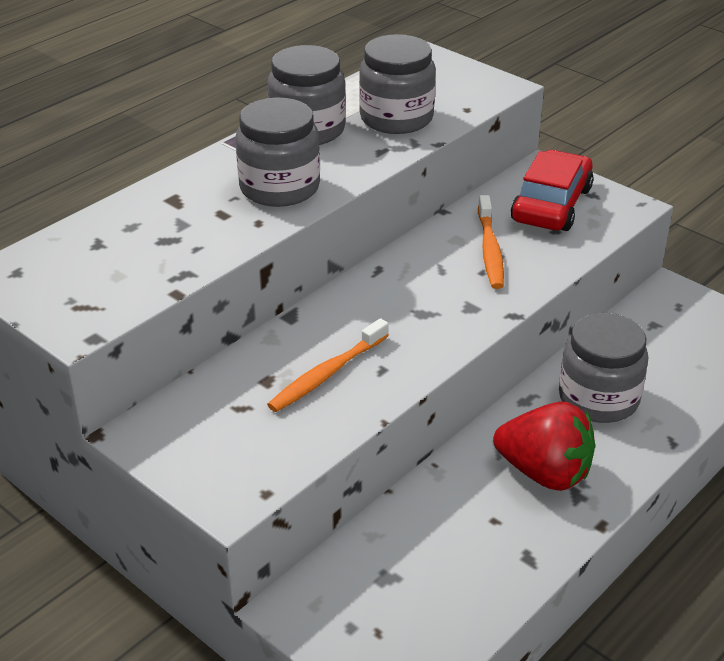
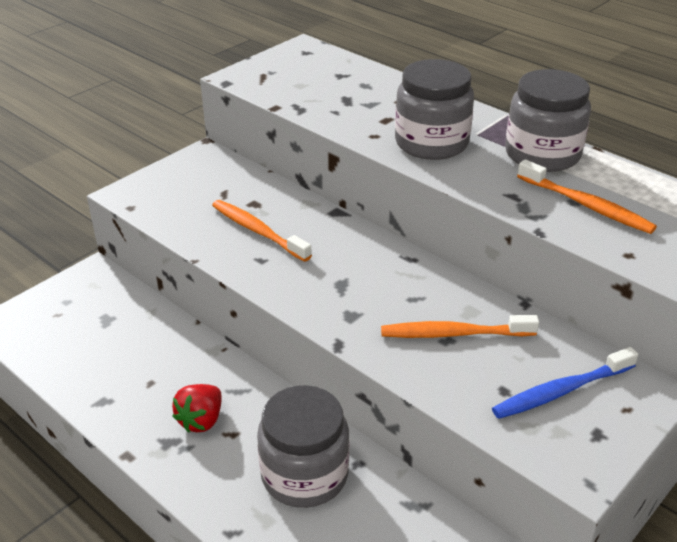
camera: 90 degrees right, 0 degrees up
grey jar [359,34,436,134] -> orange toothbrush [517,159,657,234]
red strawberry [493,402,595,491] -> red strawberry [172,384,222,433], size x0.59
red car [511,150,594,231] -> blue toothbrush [492,347,638,419]

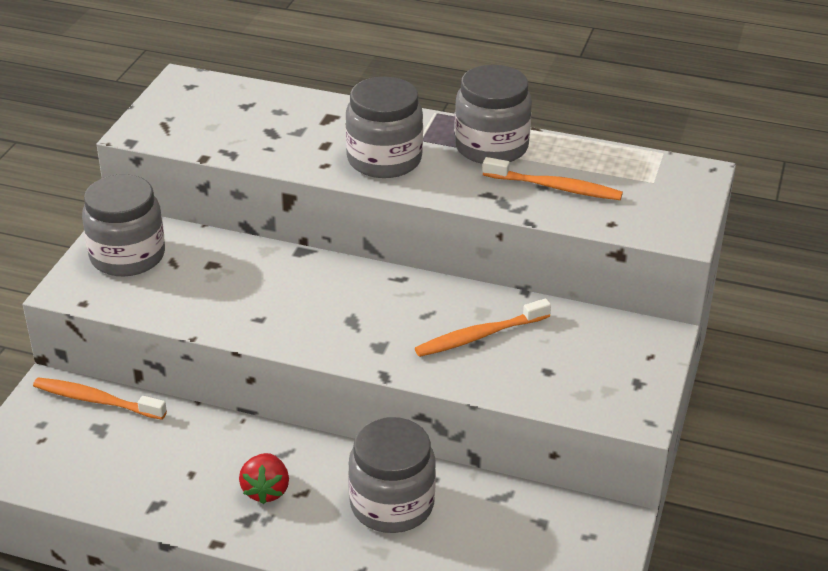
camera: 25 degrees left, 0 degrees up
orange toothbrush [212,200,312,262] -> orange toothbrush moved to [33,377,167,420]
blue toothbrush [492,347,638,419] -> none
none -> grey jar [82,174,165,276]

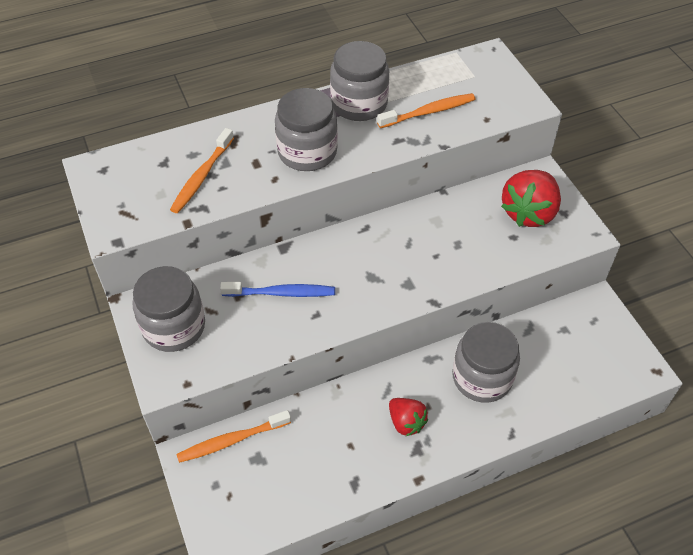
camera: 40 degrees left, 15 degrees up
orange toothbrush [415,298,551,357] -> orange toothbrush moved to [170,128,234,213]
none -> blue toothbrush [220,282,335,297]
none -> red strawberry [501,170,561,227]

